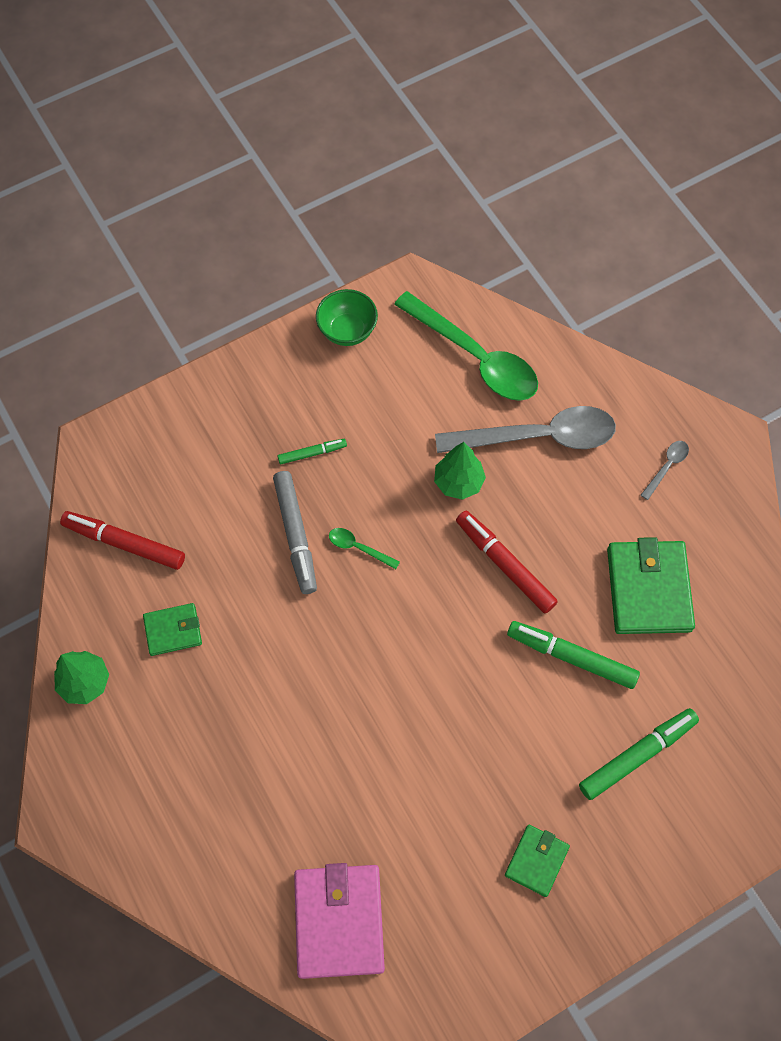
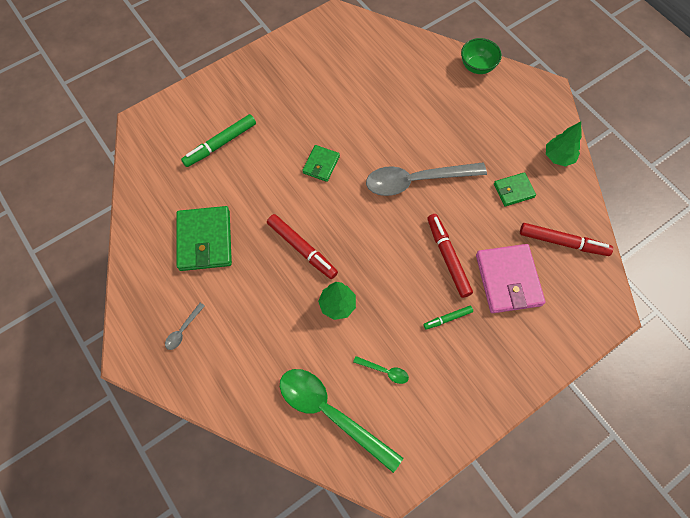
camera: 175 degrees right, 0 degrees up
grey marker [273,471,317,594] -> red marker [427,214,473,298]
pink wallet [294,863,385,979] -> pink wallet moved to [476,244,545,313]
green bowl [316,289,378,346] -> green bowl moved to [461,38,502,74]
green spoon [329,528,400,569] -> green spoon moved to [353,356,409,384]
grey spoon [435,406,616,453] -> grey spoon moved to [366,162,487,196]
green wallet [505,825,570,897] -> green wallet moved to [302,145,340,182]
green marker [507,621,640,689] -> none

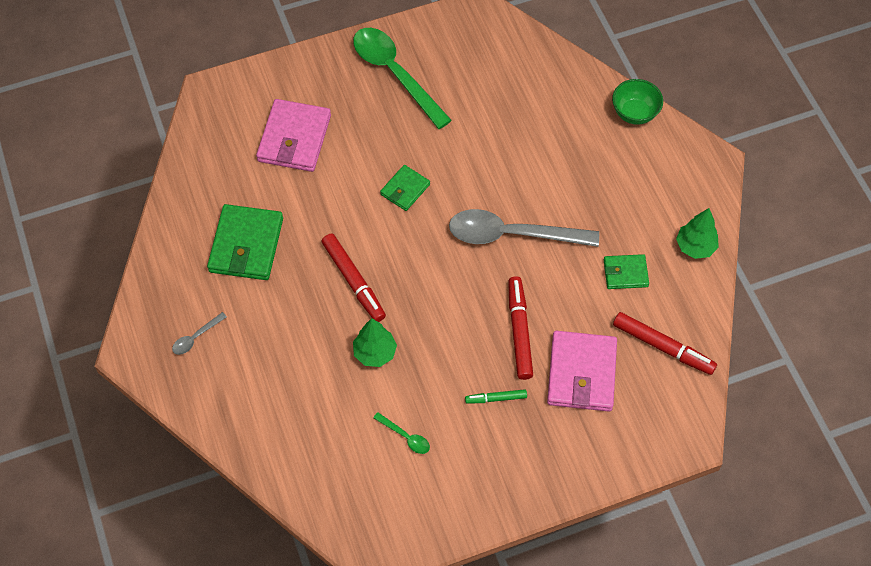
camera: 15 degrees right, 5 degrees down
green marker [181,114,256,167] -> pink wallet [256,99,331,172]
green spoon [280,369,403,473] -> green spoon moved to [353,28,452,129]

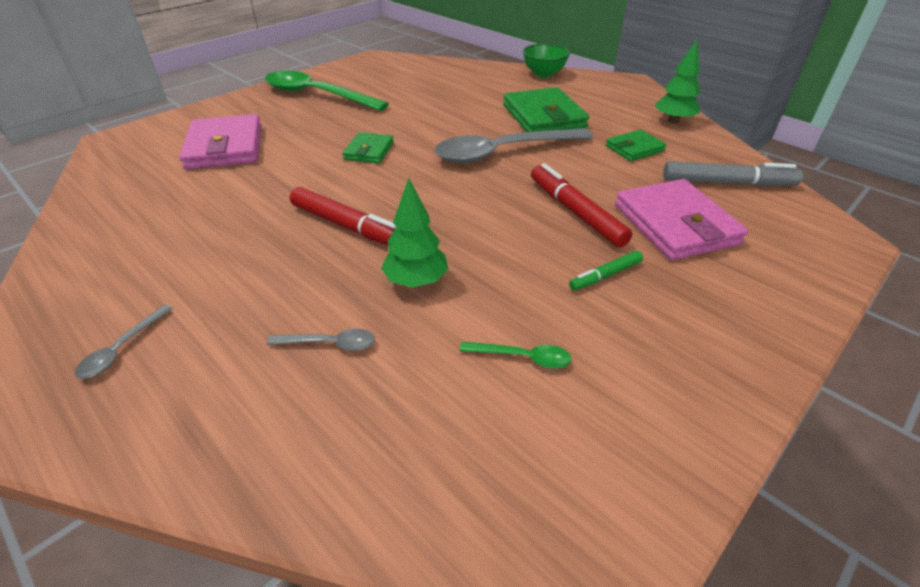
camera: 25 degrees left, 20 degrees down
green wallet [207,204,283,280] -> green wallet moved to [503,87,589,132]
red marker [613,312,717,375] -> grey marker [663,161,803,186]
none -> grey spoon [267,329,375,351]

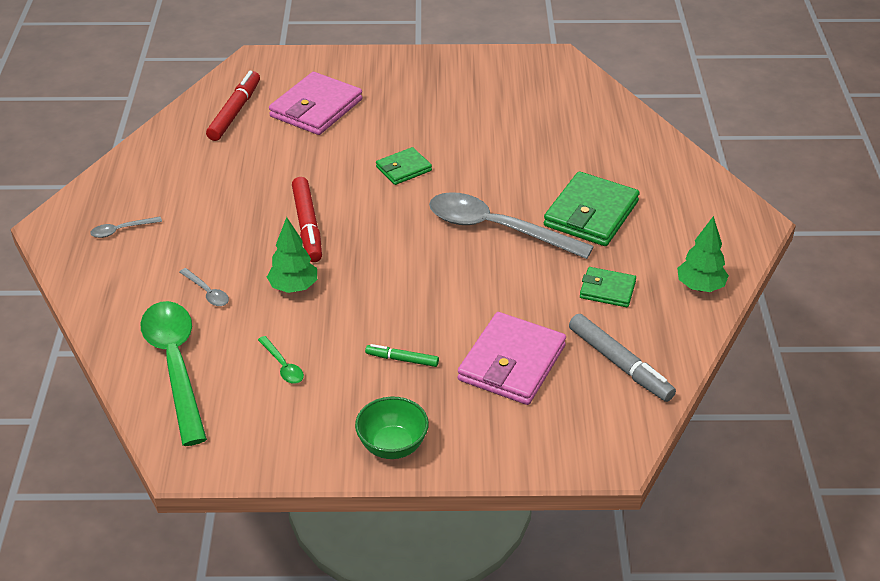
camera: 45 degrees right, 0 degrees up
green spoon [265,71,389,111] -> green spoon moved to [141,301,207,446]
green bowl [523,44,570,78] -> green bowl moved to [355,397,429,459]
red marker [531,163,632,248] -> red marker moved to [206,71,260,141]

